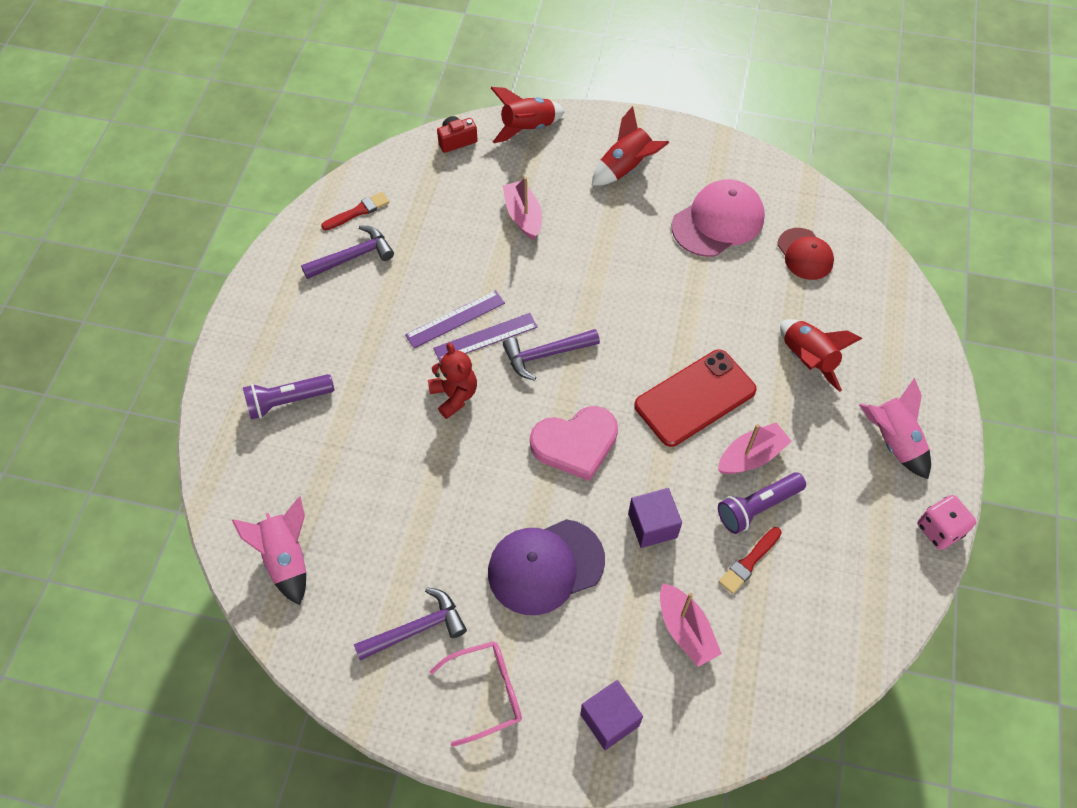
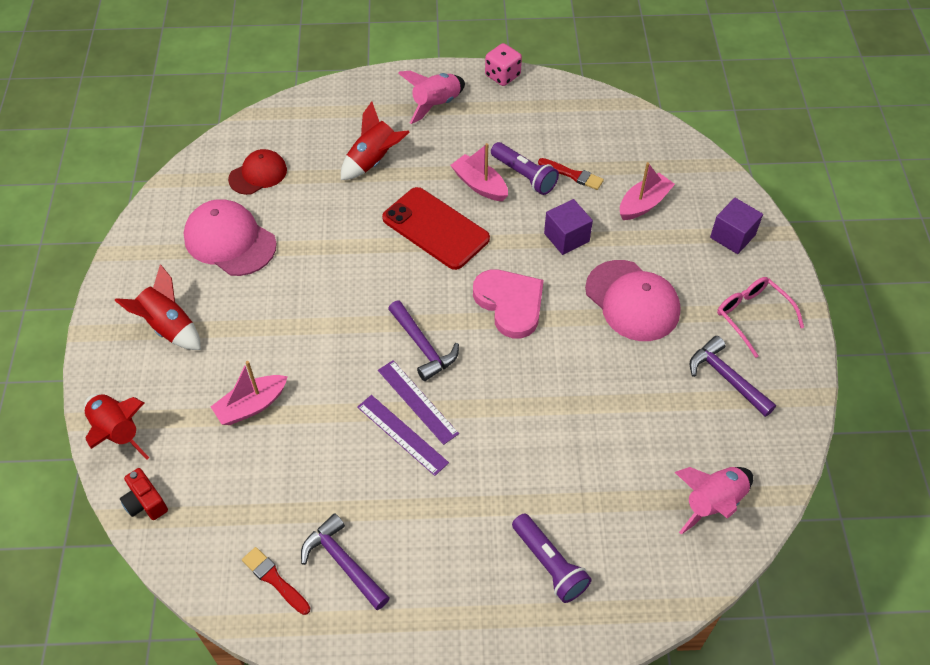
camera: 105 degrees left, 5 degrees down
red teddy bear [428,343,477,419] -> none
purple cap [488,519,605,615] -> pink cap [585,260,681,341]

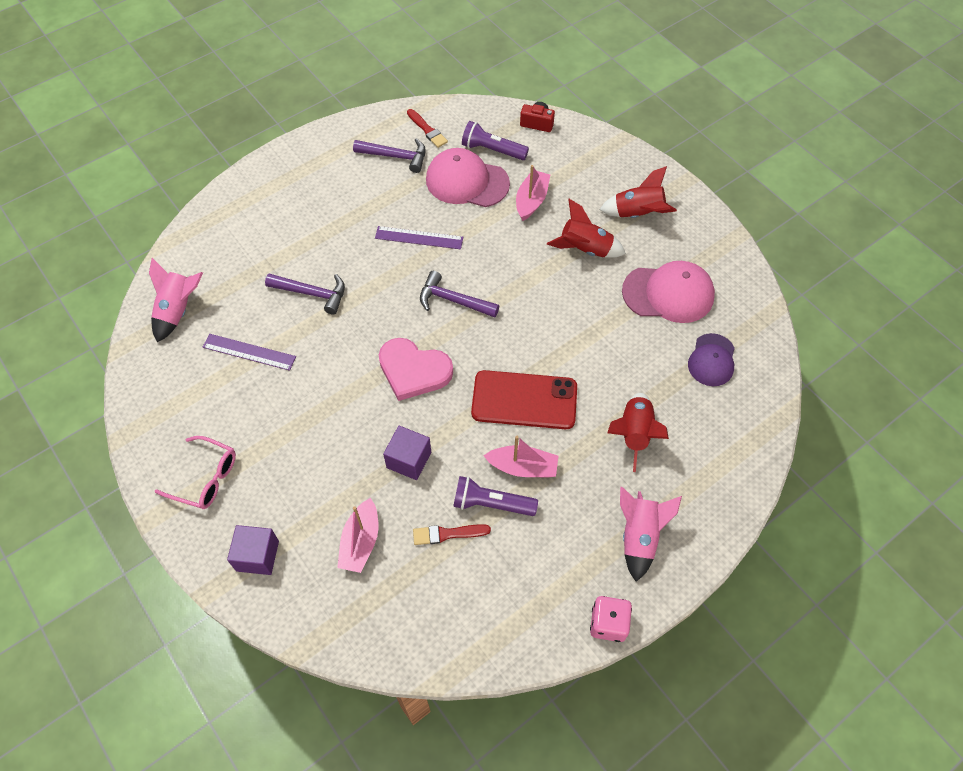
camera: 145 degrees right, 5 degrees up
red rocket [84,394,149,460] -> red rocket moved to [547,199,626,258]
red cap [228,149,287,195] -> purple cap [688,333,735,386]
red brush [242,547,310,615] -> red brush turned 45 degrees clockwise [407,109,448,148]
purple ruler [378,360,459,445] -> purple ruler moved to [203,334,296,371]
purple flashlight [512,513,591,603] -> purple flashlight moved to [462,121,529,160]
pink cap [585,260,681,341] -> pink cap moved to [426,148,510,207]
purple hammer [690,336,776,417] -> purple hammer moved to [265,274,345,315]

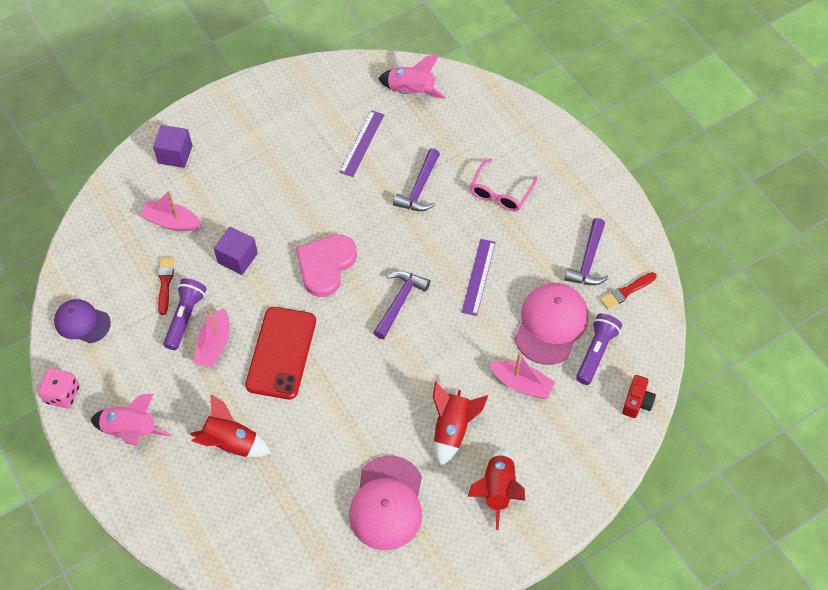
camera: 95 degrees right, 0 degrees up
pink glasses [155,436,236,509] -> pink glasses moved to [470,159,537,211]
purple cap [688,333,735,386] -> purple cap moved to [54,299,111,343]

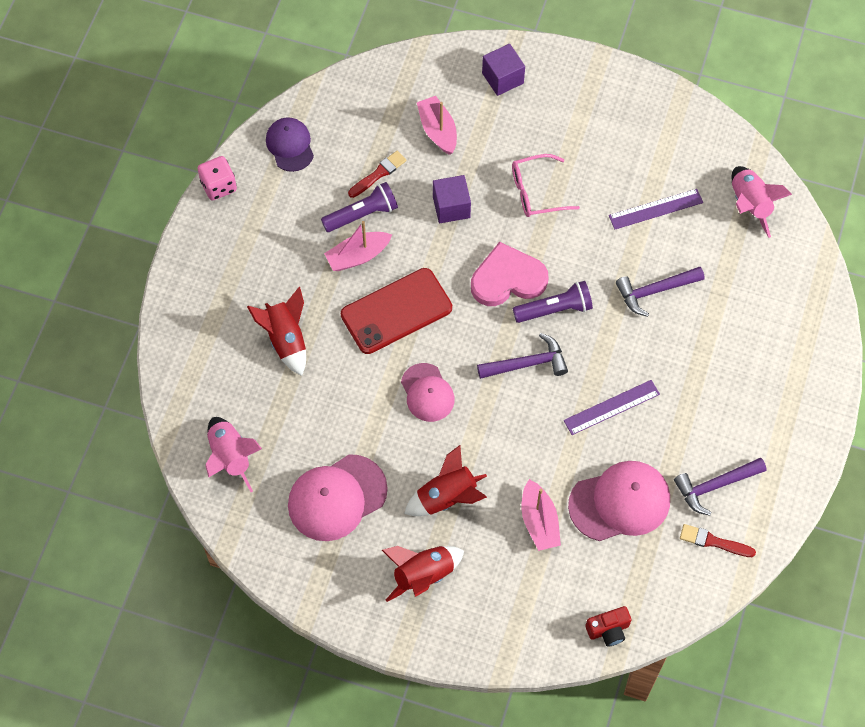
camera: 50 degrees right, 5 degrees up
pink rocket [91,393,171,446] -> pink rocket moved to [205,417,262,492]
pink glasses [470,159,537,211] -> pink glasses moved to [512,154,580,217]
purple flashlight [576,313,622,385] -> purple flashlight moved to [513,281,593,323]
none -> pink cap [401,363,455,422]

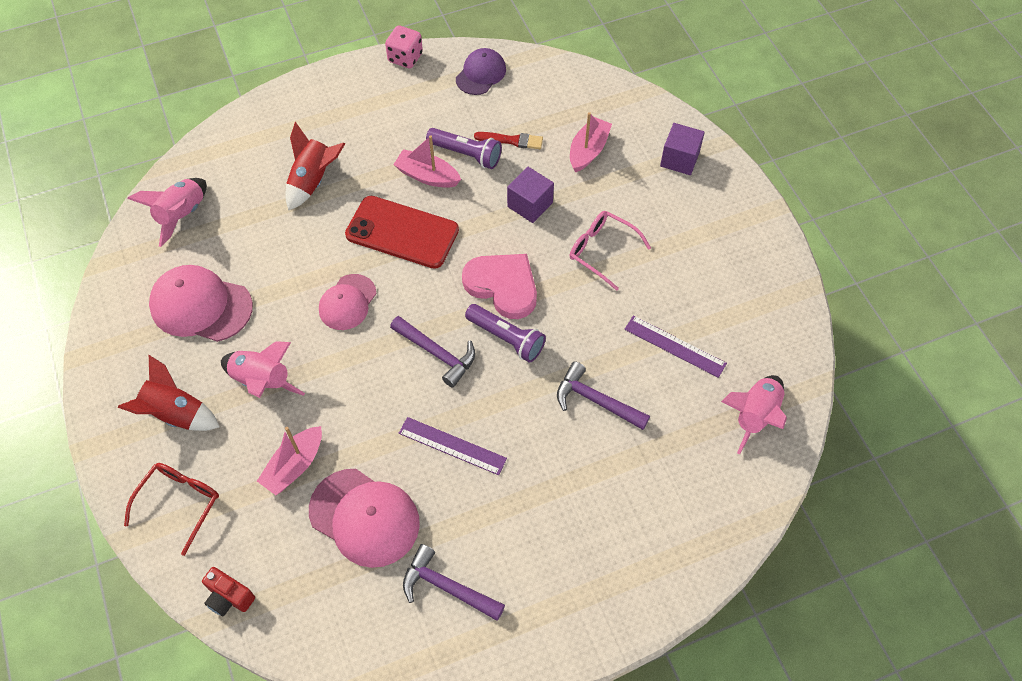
camera: 50 degrees right, 5 degrees down
red rocket [404,445,487,516] -> pink rocket [221,341,305,398]
red brush [680,524,756,557] -> none
none -> red glasses [124,463,219,556]

